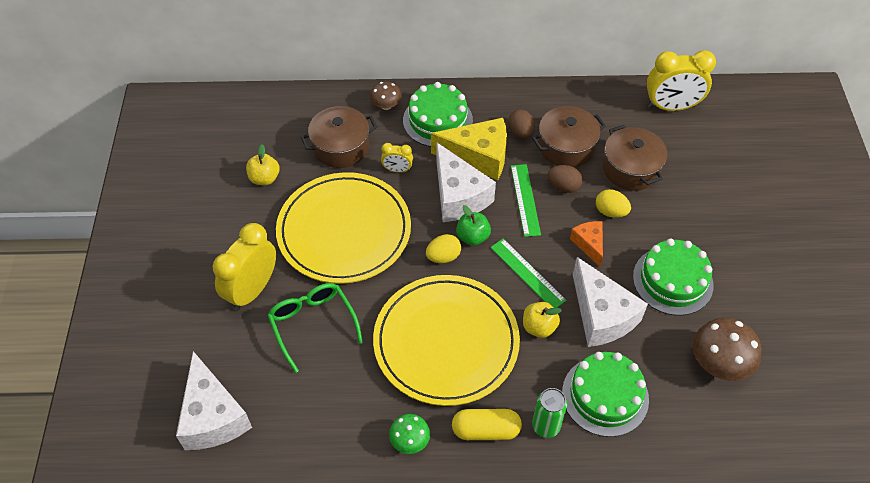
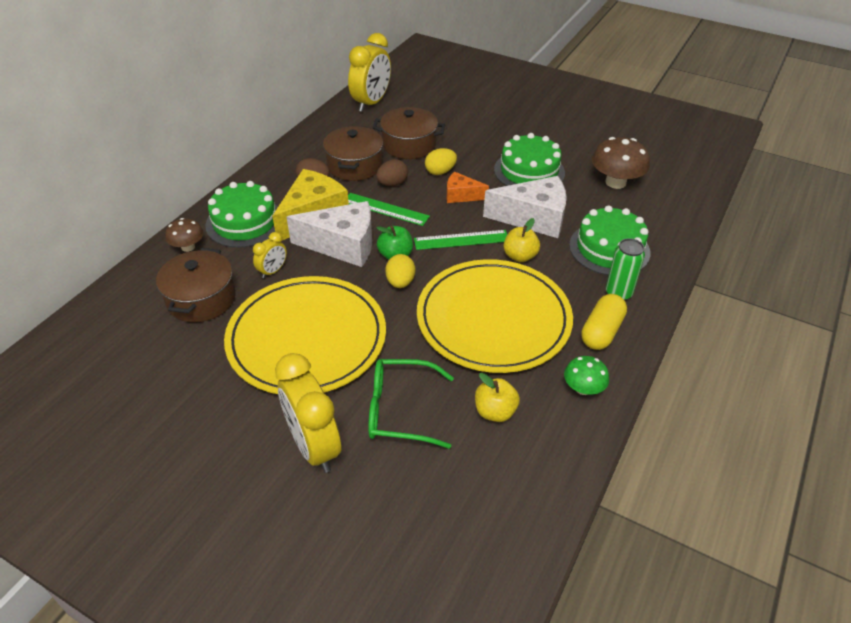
camera: 60 degrees left, 10 degrees down
white cheese [176,351,252,450] -> none
yellow apple [246,144,280,185] -> yellow apple moved to [475,373,520,422]

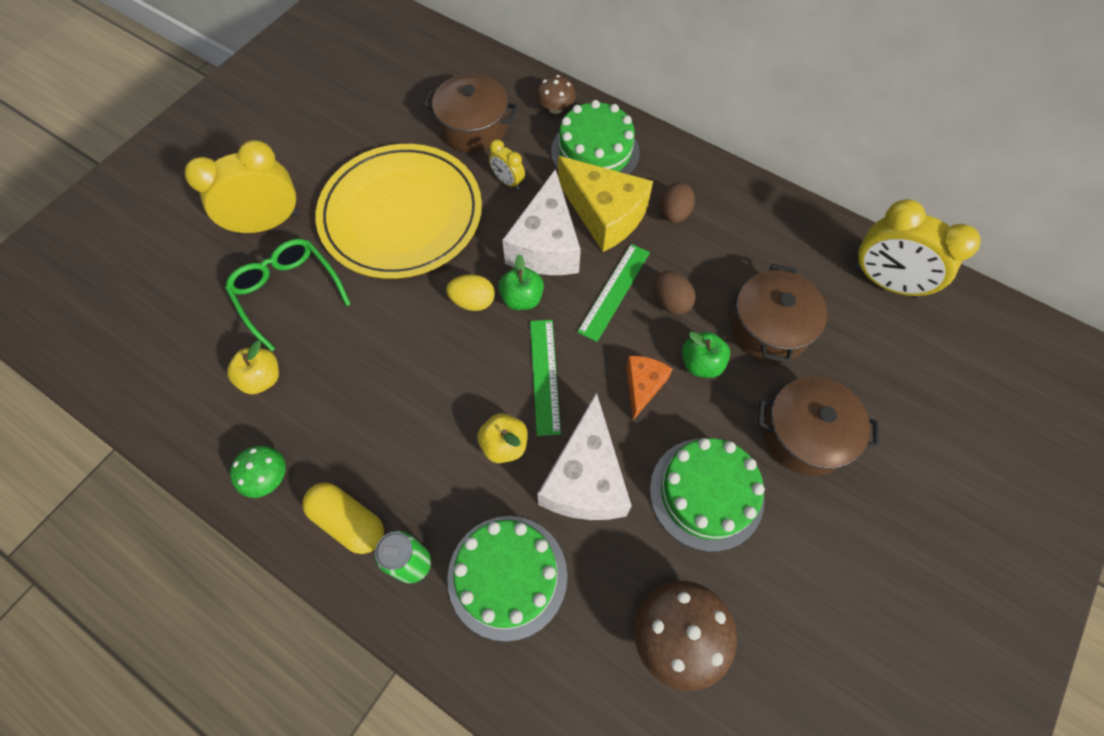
camera: 95 degrees right, 20 degrees up
brown pot [323,126,383,181] -> brown pot moved to [758,376,879,476]
green glasses [368,359,454,449] -> green glasses turned 45 degrees counterclockwise [225,239,351,352]
yellow plate [417,259,573,373] -> none
yellow egg [425,148,457,175] -> green apple [682,332,730,378]

